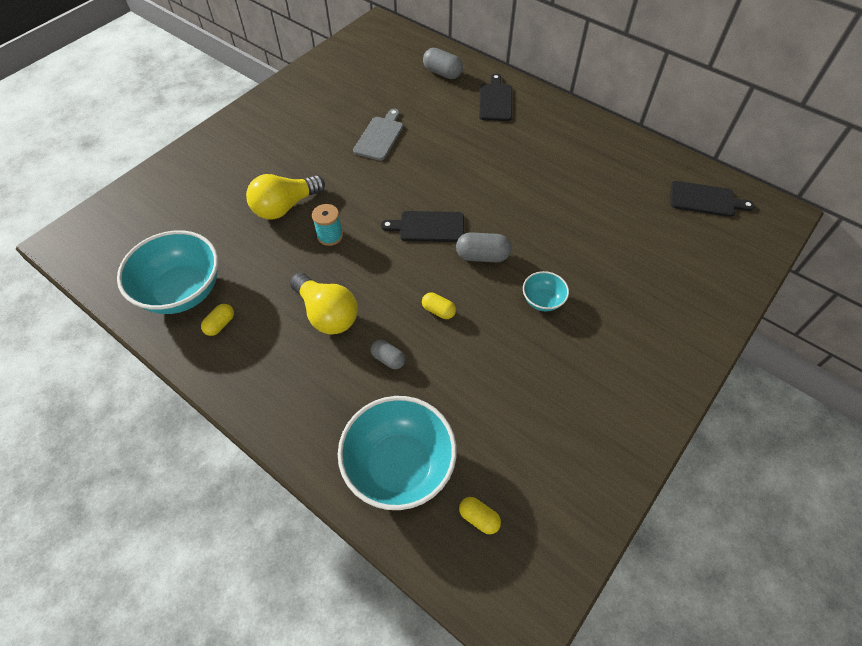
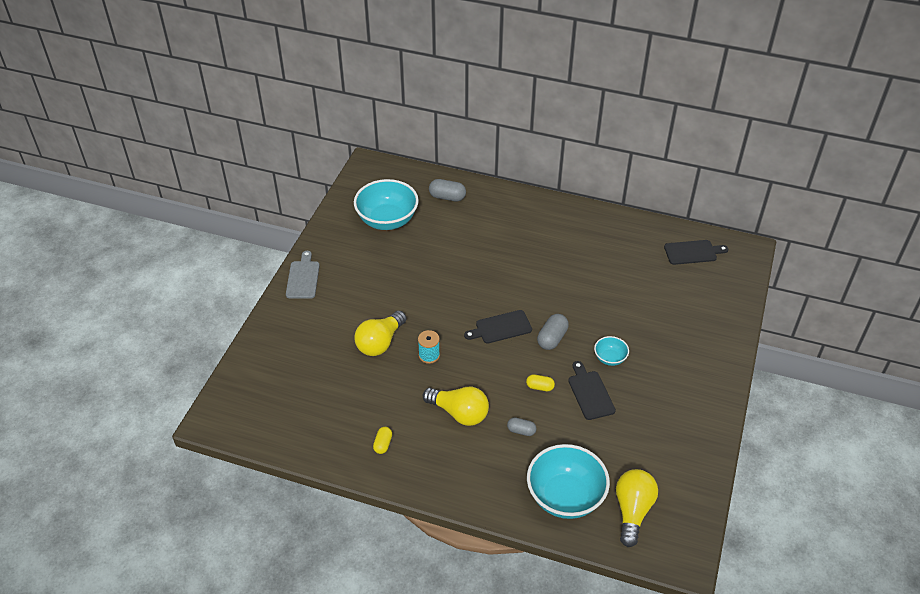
camera: 20 degrees left, 10 degrees down
turquoise bowl [117,230,218,314] -> turquoise bowl moved to [354,179,419,230]
grey cutting board [353,109,403,161] -> grey cutting board moved to [286,251,320,299]
grey capsule [456,232,511,262] -> grey capsule turned 45 degrees counterclockwise [537,314,569,350]
yellow capsule [459,497,501,534] -> yellow light bulb [616,469,658,547]
black cutting board [479,74,512,121] -> black cutting board moved to [568,361,616,420]

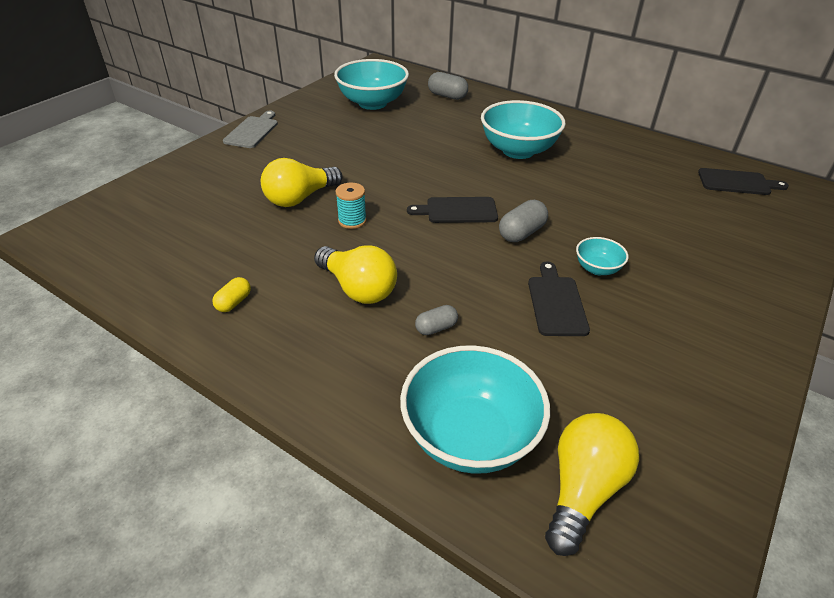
camera: 15 degrees right, 5 degrees down
grey capsule [507,417,536,436] -> grey capsule turned 60 degrees counterclockwise [415,305,458,335]
yellow capsule [526,374,555,391] -> none
none -> turquoise bowl [481,100,566,159]

